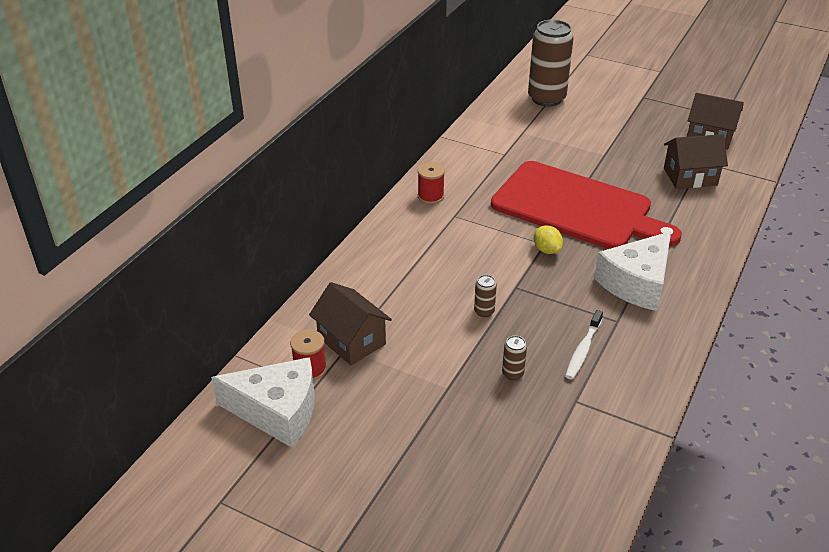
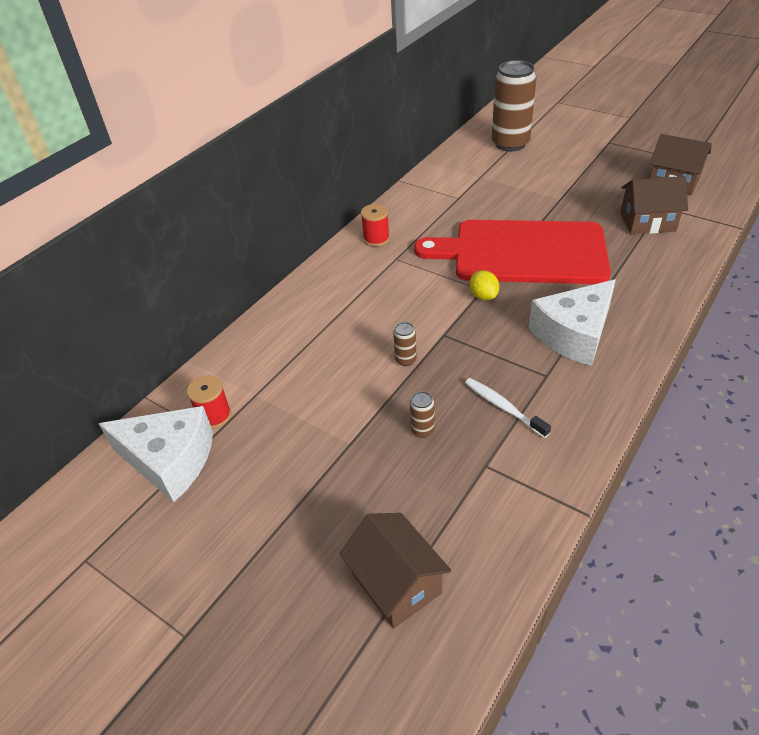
camera: 10 degrees right, 5 degrees up
brown house [309,282,392,366] -> brown house moved to [339,513,451,629]
red cutting board [491,161,682,249] -> red cutting board turned 150 degrees clockwise [414,220,611,284]
white toothbrush [565,310,603,380] -> white toothbrush turned 105 degrees clockwise [465,378,551,438]

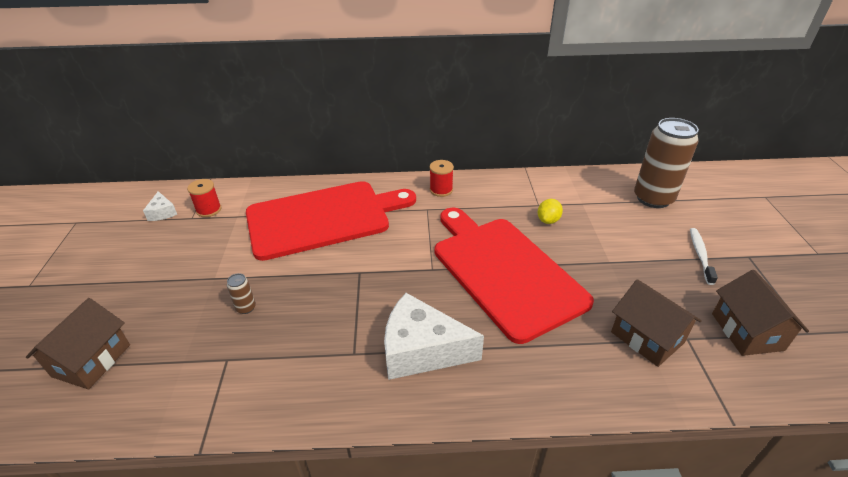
camera: 50 degrees right, 5 degrees down
white cheese [98,406,213,502] -> white cheese [143,191,177,221], size x0.46
brown can [393,322,417,366] -> none
white toothbrush [465,378,551,438] -> white toothbrush moved to [690,228,718,285]
yellow lemon [469,270,499,300] -> yellow lemon moved to [538,199,563,224]
none -> red cutting board [246,181,416,261]

